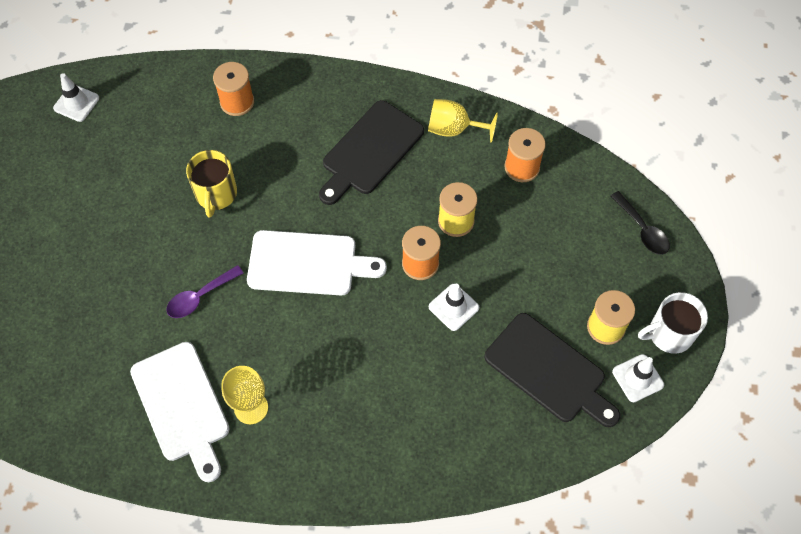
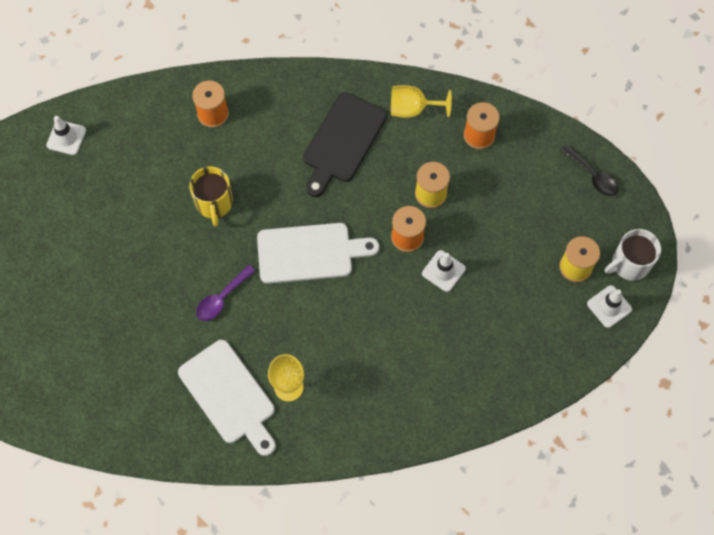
camera: 10 degrees left, 5 degrees up
black cutting board [484,313,620,427] -> none

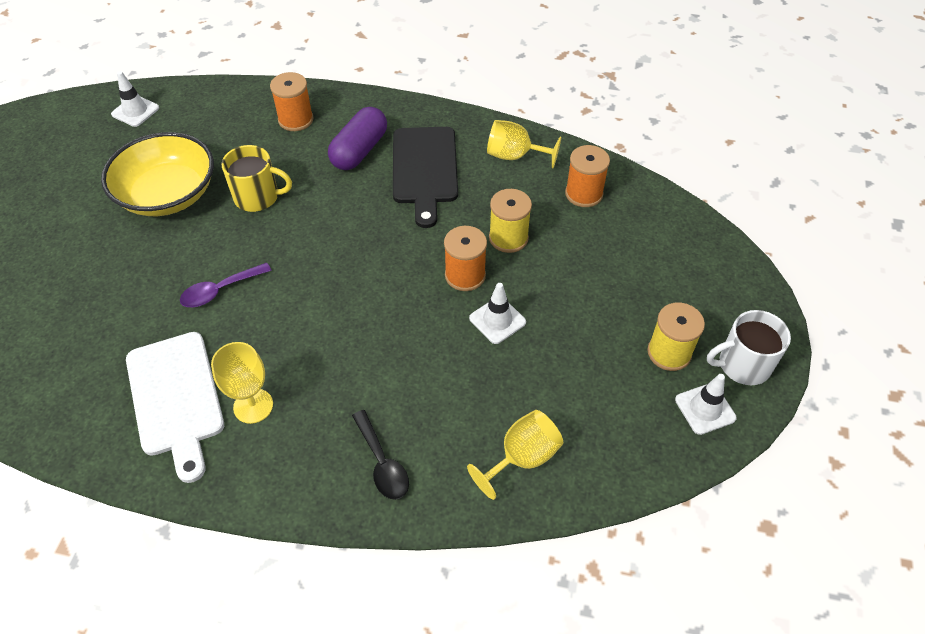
camera: 15 degrees right, 15 degrees down
yellow mug [189,167,233,227] -> yellow mug turned 90 degrees counterclockwise [221,145,292,212]
white cutting board [257,223,379,284] -> none
black cutting board [303,92,387,197] -> black cutting board turned 45 degrees counterclockwise [393,127,458,228]
black spoon [560,144,619,196] -> black spoon moved to [352,410,409,500]
none -> yellow bowl [101,132,214,216]
none -> purple capsule [328,107,387,170]
none -> yellow goblet [467,410,563,500]

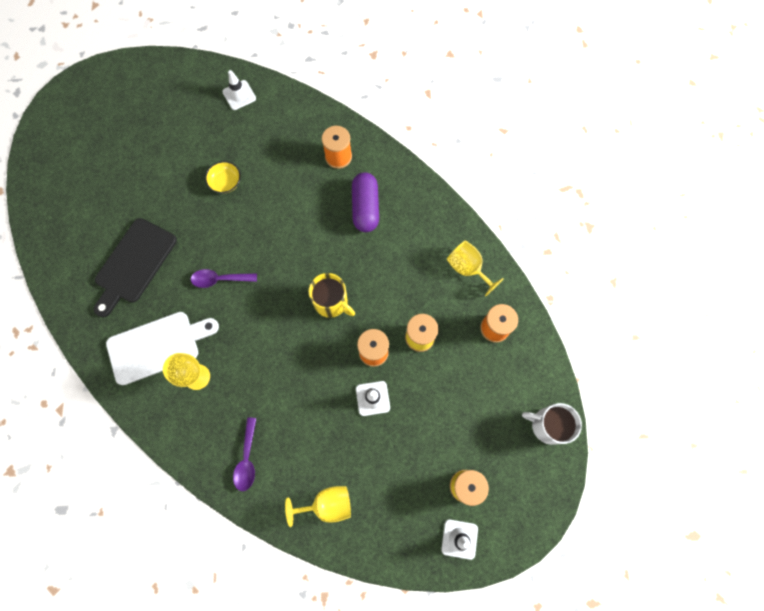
camera: 30 degrees right, 20 degrees up
yellow bowl [101,132,214,216] -> yellow bowl [205,161,241,194], size x0.46
white cutting board [126,332,224,483] -> white cutting board turned 120 degrees counterclockwise [106,312,219,385]
yellow mug [221,145,292,212] -> yellow mug moved to [308,273,355,318]
purple capsule [328,107,387,170] -> purple capsule turned 60 degrees counterclockwise [352,172,379,232]
black spoon [352,410,409,500] -> purple spoon [233,418,256,491]
black cutting board [393,127,458,228] -> black cutting board moved to [94,218,177,317]
white mug [707,310,791,385] -> white mug moved to [522,403,582,445]

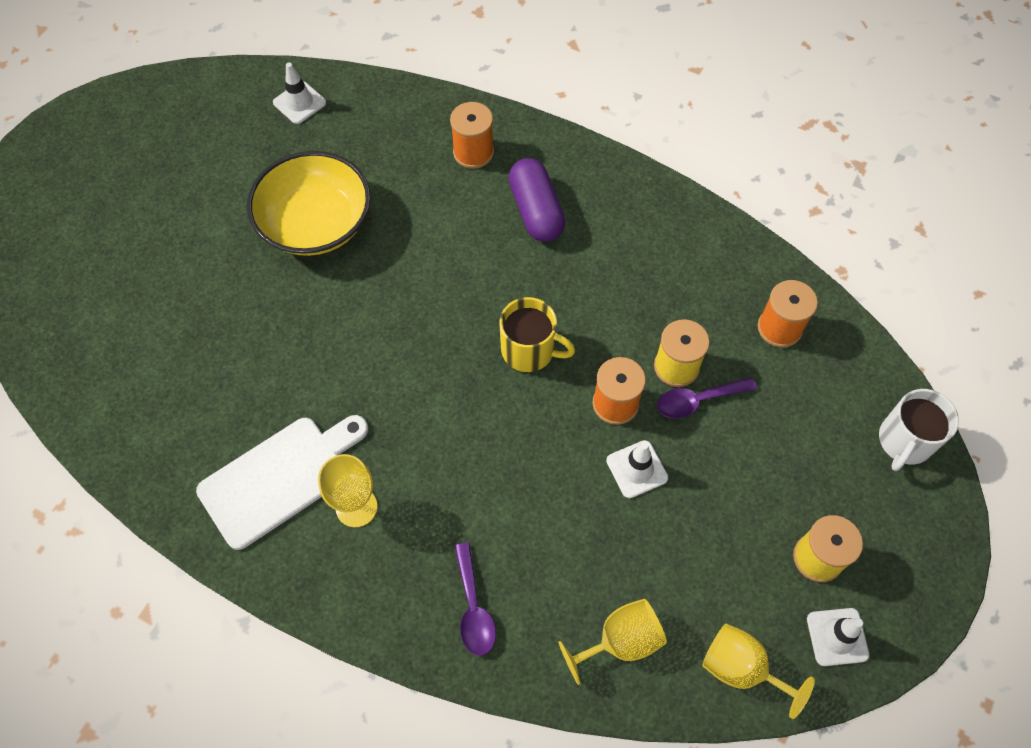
camera: 15 degrees left, 10 degrees down
black cutting board [94,218,177,317] -> none
purple spoon [191,269,257,288] -> purple spoon moved to [657,377,757,419]
yellow bowl [205,161,241,194] -> yellow bowl [247,151,371,256], size x2.19
yellow goblet [447,240,504,297] -> yellow goblet moved to [702,624,815,719]
white mug [522,403,582,445] -> white mug turned 60 degrees counterclockwise [879,389,959,471]

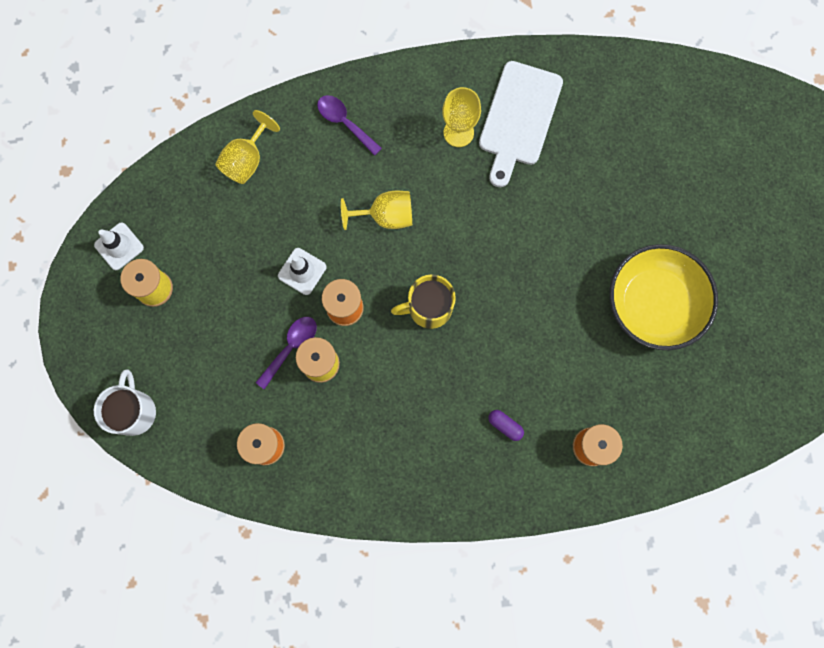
camera: 145 degrees right, 15 degrees up
white traffic cone [273,63,326,124] -> none
purple capsule [509,158,565,242] -> purple capsule [488,410,524,441], size x0.47
yellow goblet [702,624,815,719] -> yellow goblet moved to [341,190,412,230]

